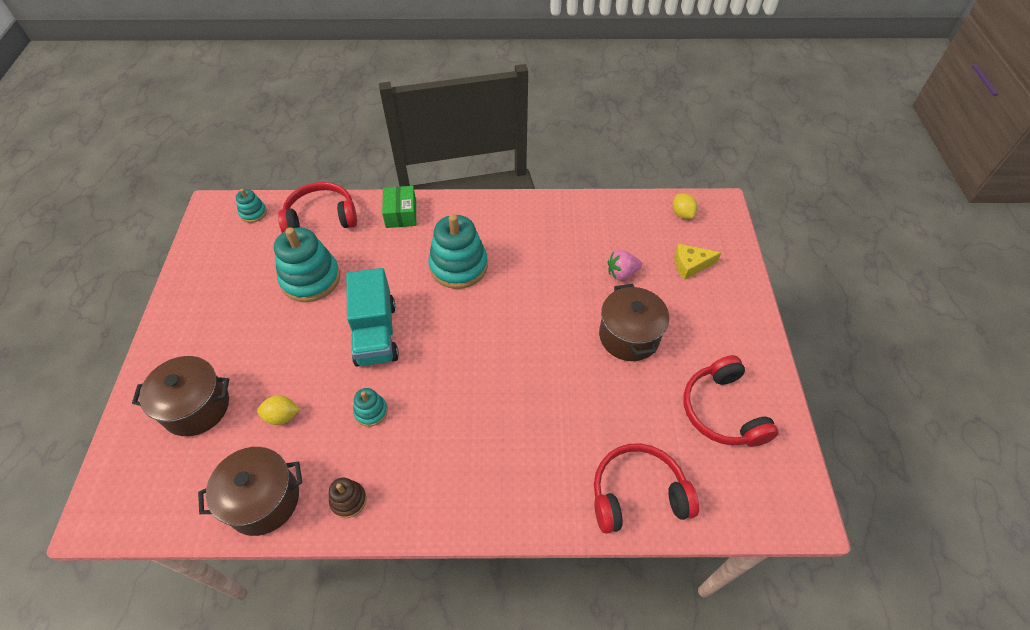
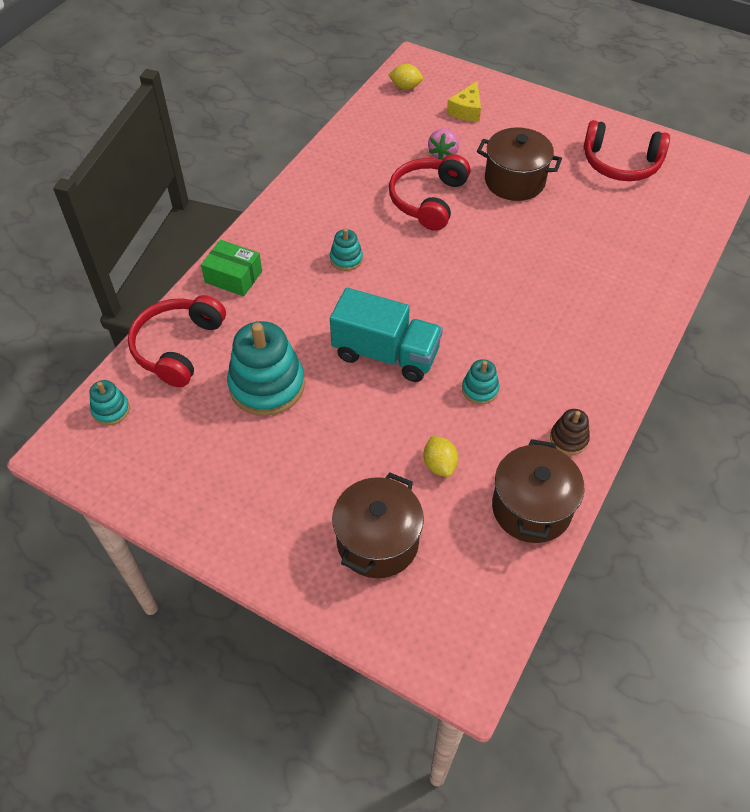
camera: 60 degrees left, 0 degrees up
yellow lemon [257,395,300,425] -> yellow lemon turned 45 degrees counterclockwise [424,436,458,477]
turquoise stacking toy [428,214,488,289] -> turquoise stacking toy [330,228,363,271], size x0.48
red headphones [594,443,699,534] -> red headphones moved to [389,154,470,231]

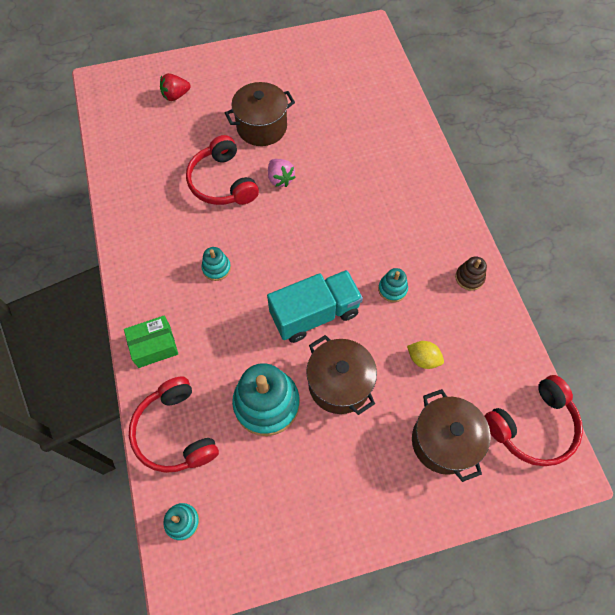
camera: 45 degrees left, 10 degrees up
yellow lemon [389,64,423,90] -> none
pink strawberry [428,129,459,160] -> pink strawberry moved to [268,159,295,187]
yellow cheese [447,81,481,122] -> red strawberry [160,73,191,101]
brown pot [492,439,584,543] -> brown pot moved to [306,335,377,415]
red headphones [583,120,670,181] -> red headphones moved to [484,375,583,466]

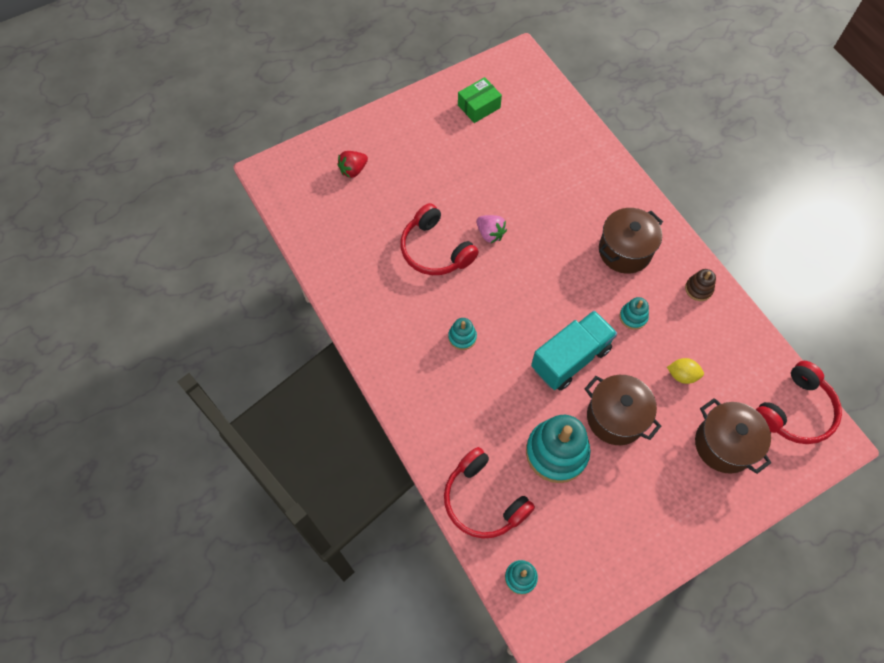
camera: 15 degrees left, 0 degrees up
green box [124,316,178,368] -> green box moved to [458,77,502,123]
brown pot [225,82,295,146] -> brown pot moved to [599,208,663,274]

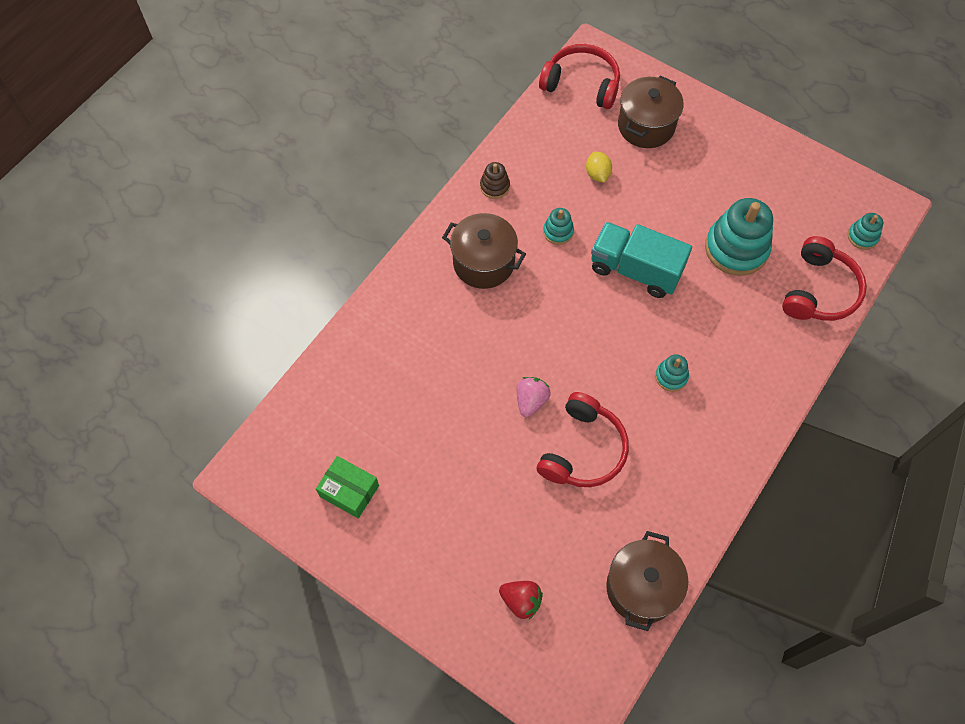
camera: 115 degrees left, 0 degrees up
brown pot [585,375,661,445] -> brown pot moved to [606,531,688,631]

